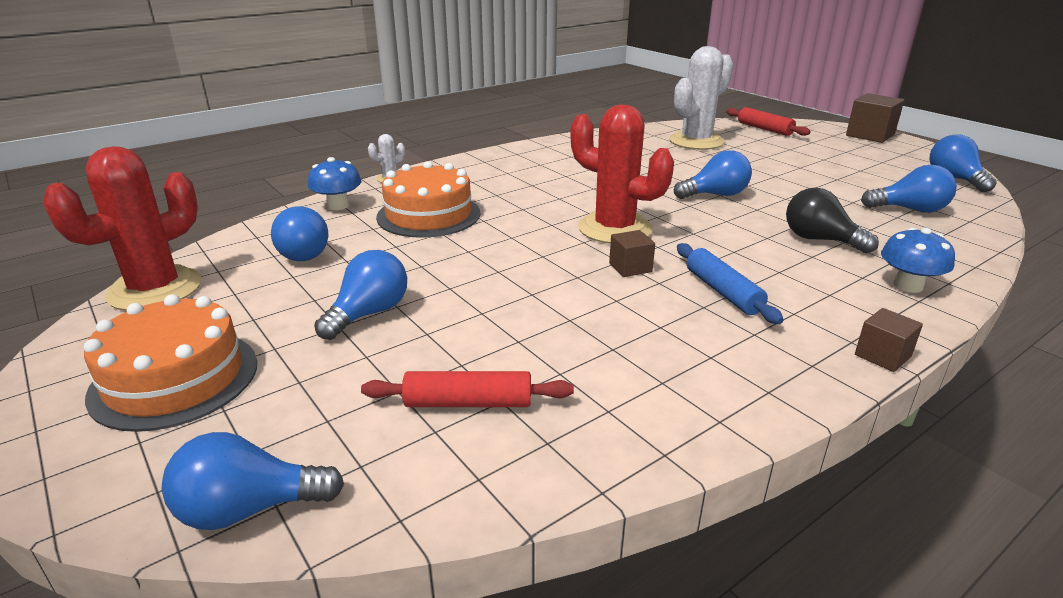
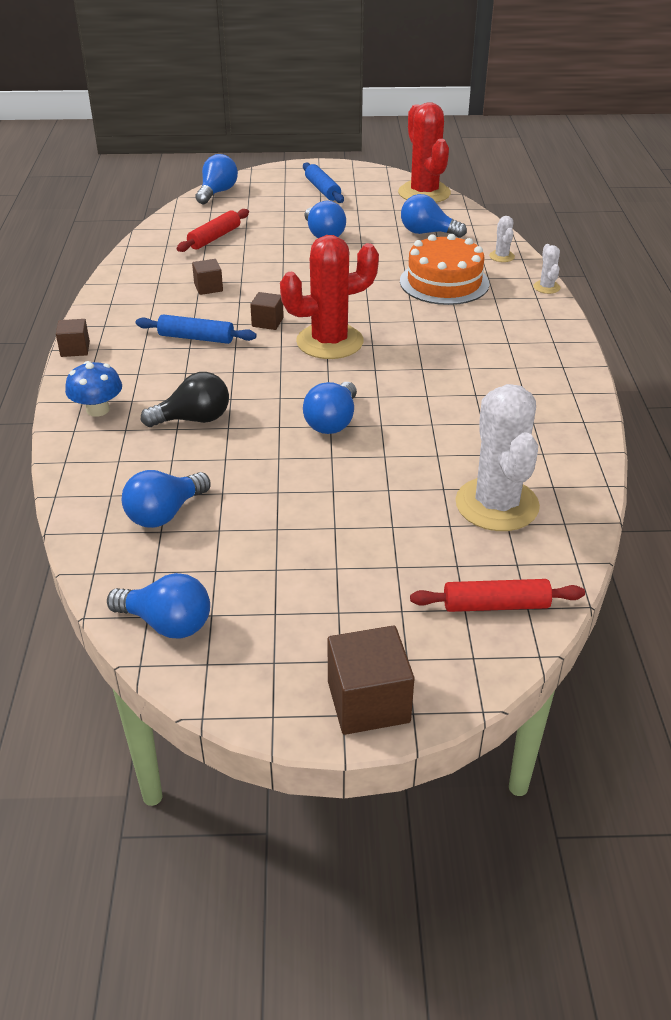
camera: 125 degrees right, 10 degrees up
orange cake [84,294,257,432] -> blue rolling pin [303,162,344,203]
blue mushroom [308,157,361,210] -> white cactus [489,216,515,262]
none -> brown cube [192,259,223,295]

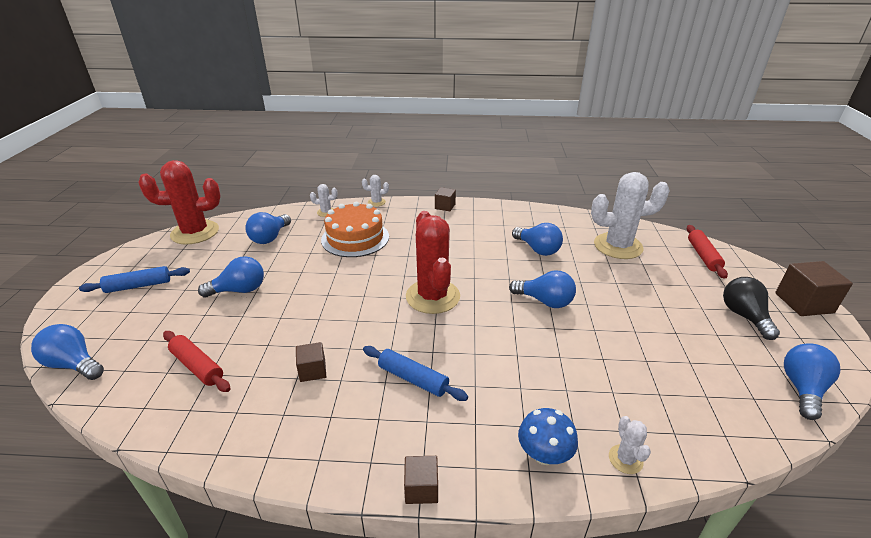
camera: 85 degrees left, 5 degrees down
blue light bulb [122,470,211,528] -> blue light bulb moved to [512,223,563,256]
blue rolling pin [136,315,256,344] -> blue rolling pin turned 75 degrees counterclockwise [363,346,468,401]
black light bulb [141,372,229,427] -> black light bulb moved to [723,277,780,340]
brown cube [250,292,284,330] -> brown cube moved to [435,187,456,211]
none -> white cactus [609,416,651,474]

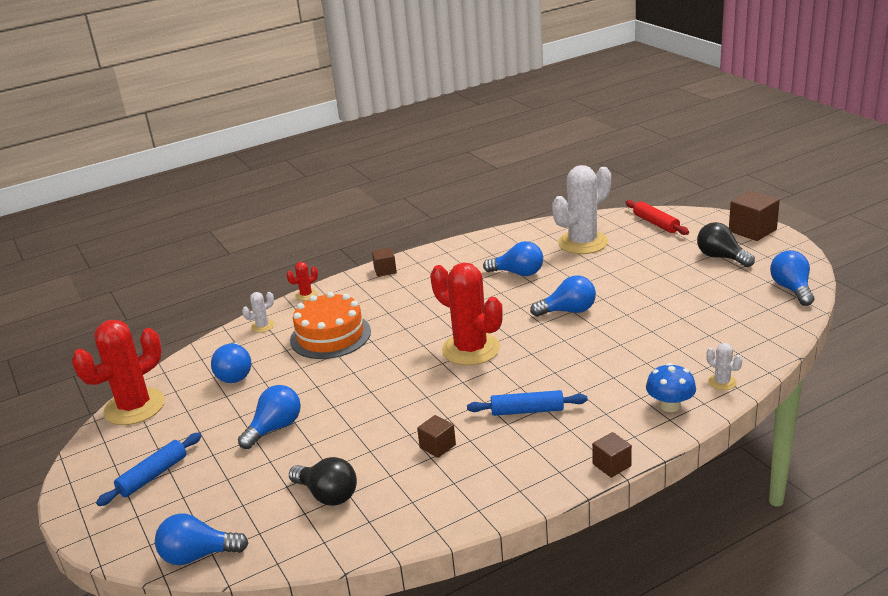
camera: 30 degrees left, 5 degrees down
red rolling pin [163,331,230,392] -> black light bulb [289,457,357,506]
white cactus [362,175,389,207] -> red cactus [287,262,318,301]

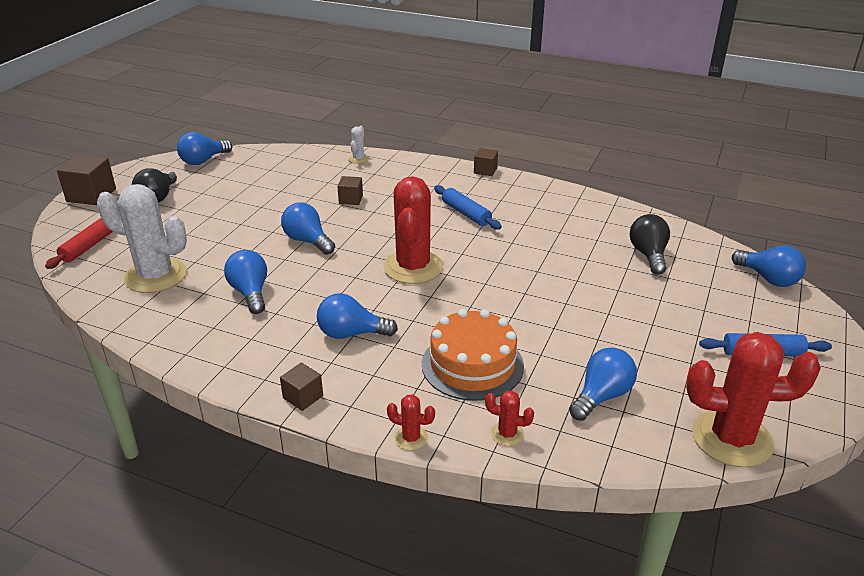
camera: 130 degrees left, 5 degrees up
blue light bulb [238,385,301,449] -> blue light bulb moved to [317,293,398,339]
white cactus [242,292,274,333] -> red cactus [485,391,534,446]
brown cube [417,415,456,458] -> brown cube moved to [337,176,363,205]
blue mushroom [646,363,696,412] -> none

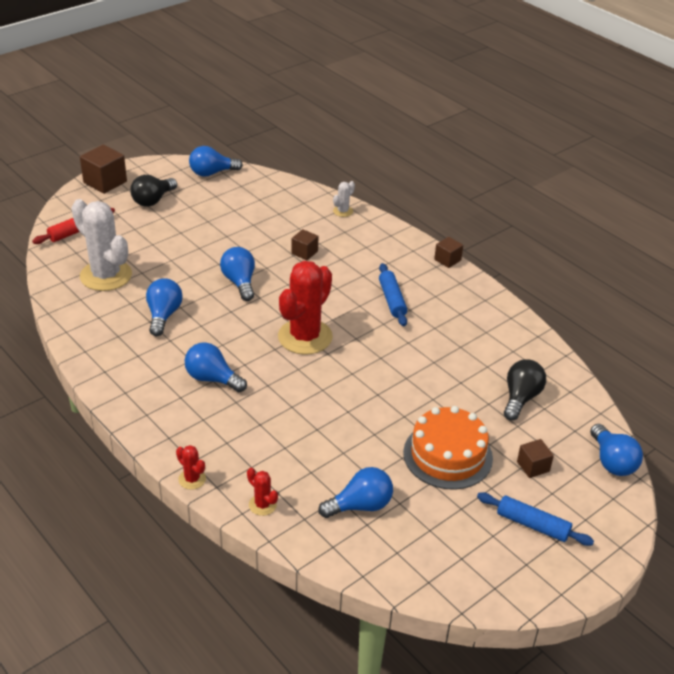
camera: 25 degrees right, 5 degrees up
brown cube [280,363,323,411] -> brown cube moved to [517,439,554,478]
orange cake [422,309,524,401] -> orange cake moved to [403,406,493,490]
red cactus [686,332,821,467] -> none

